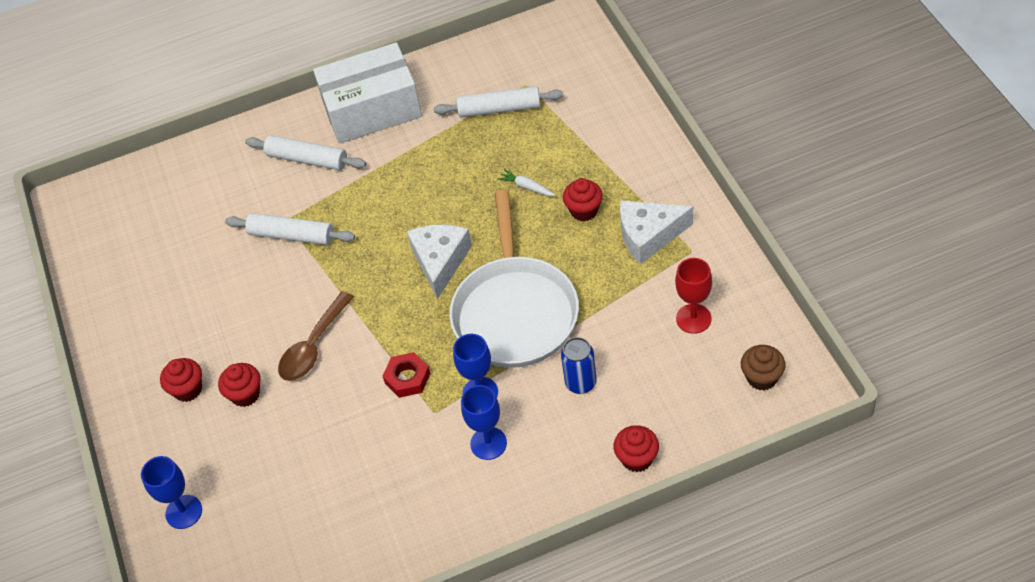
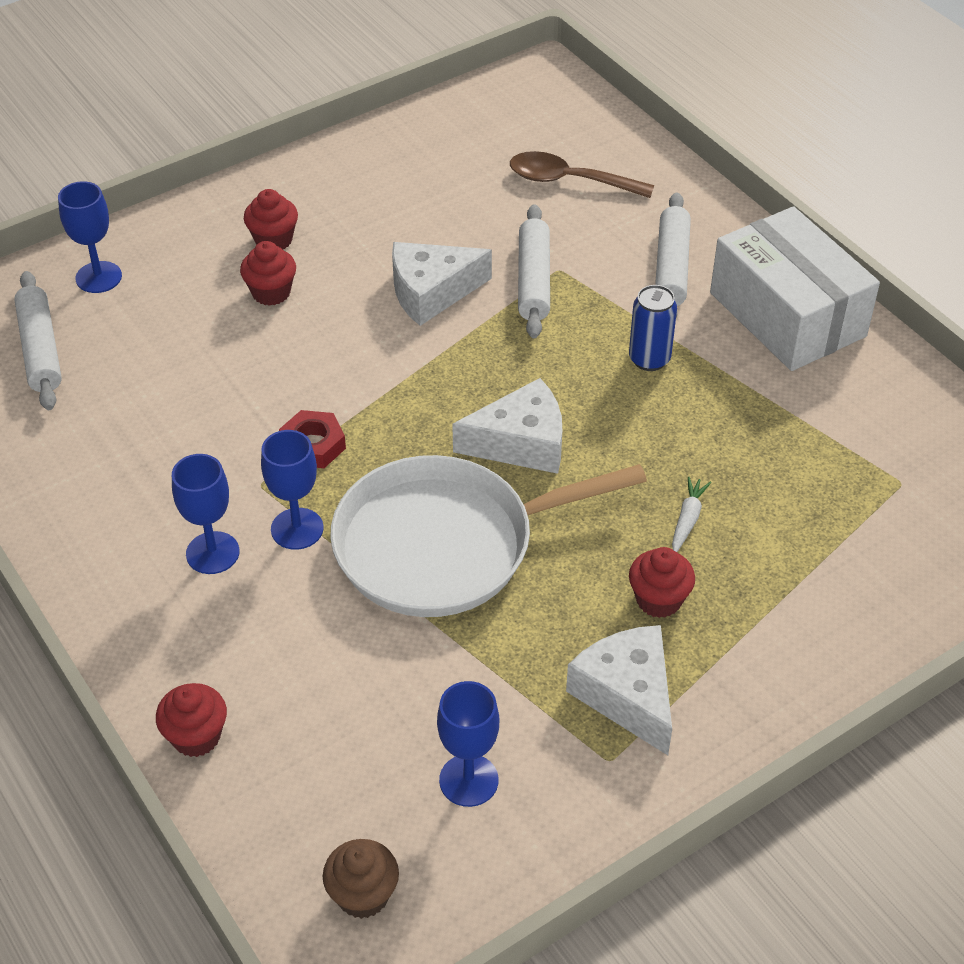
camera: 70 degrees right, 5 degrees down
brown spoon [278,291,354,381] -> brown spoon moved to [510,151,654,198]
white rolling pin [434,86,564,118] -> white rolling pin moved to [14,271,62,410]
blue can [561,337,597,394] -> blue can moved to [629,285,677,371]
red goblet [675,258,712,334] -> blue goblet [437,681,499,807]
none -> white cheese [392,242,492,326]

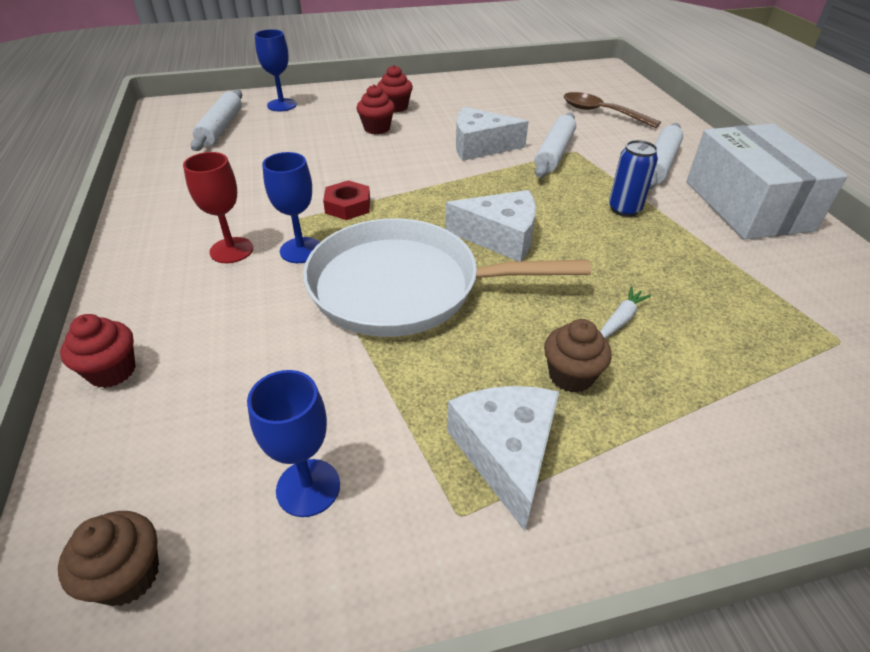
camera: 20 degrees right, 5 degrees down
blue goblet [172,454,240,574] -> red goblet [183,152,253,263]
red cupcake [629,547,695,618] -> brown cupcake [544,319,612,393]

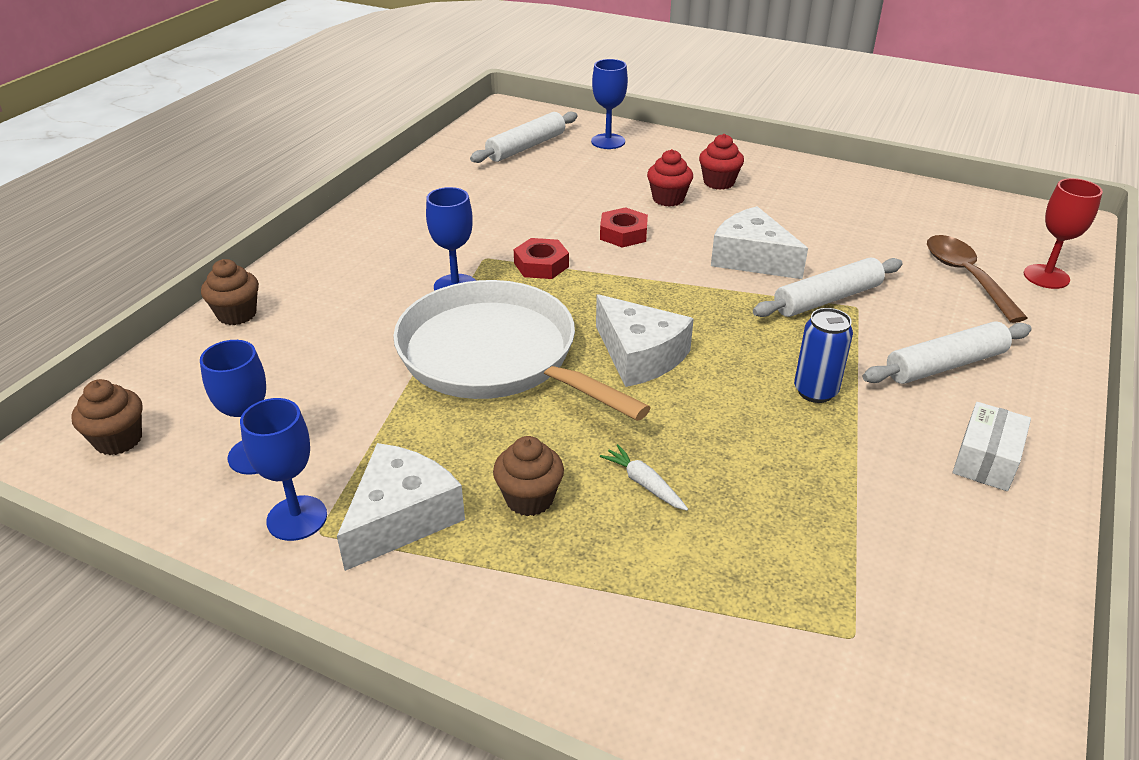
camera: 40 degrees right, 5 degrees down
red cupcake [60,314,136,388] -> brown cupcake [201,259,259,325]
red goblet [183,152,253,263] -> red goblet moved to [1024,178,1103,289]
white carrot [600,287,651,338] -> white carrot turned 120 degrees counterclockwise [600,444,688,511]
white box [686,124,848,240] -> white box [953,402,1031,491], size x0.46
none -> blue goblet [240,398,327,541]
none -> red nut [600,207,648,248]

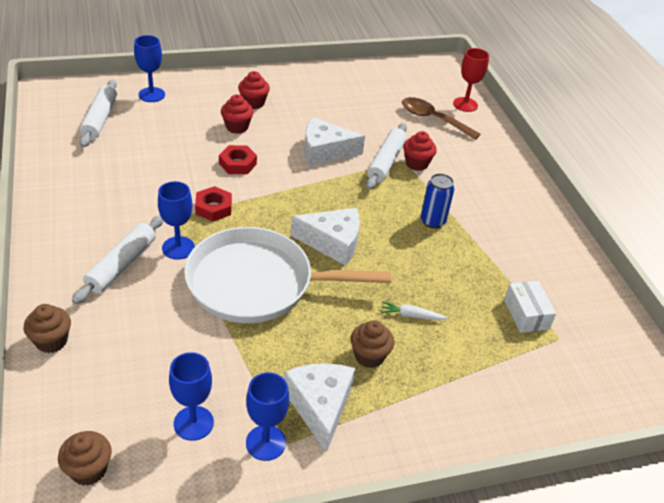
camera: 45 degrees left, 5 degrees up
white rolling pin [863,321,1032,384] -> white rolling pin moved to [72,215,163,304]
white box [953,402,1031,491] -> white box moved to [504,281,556,333]
none -> red cupcake [403,131,437,171]

